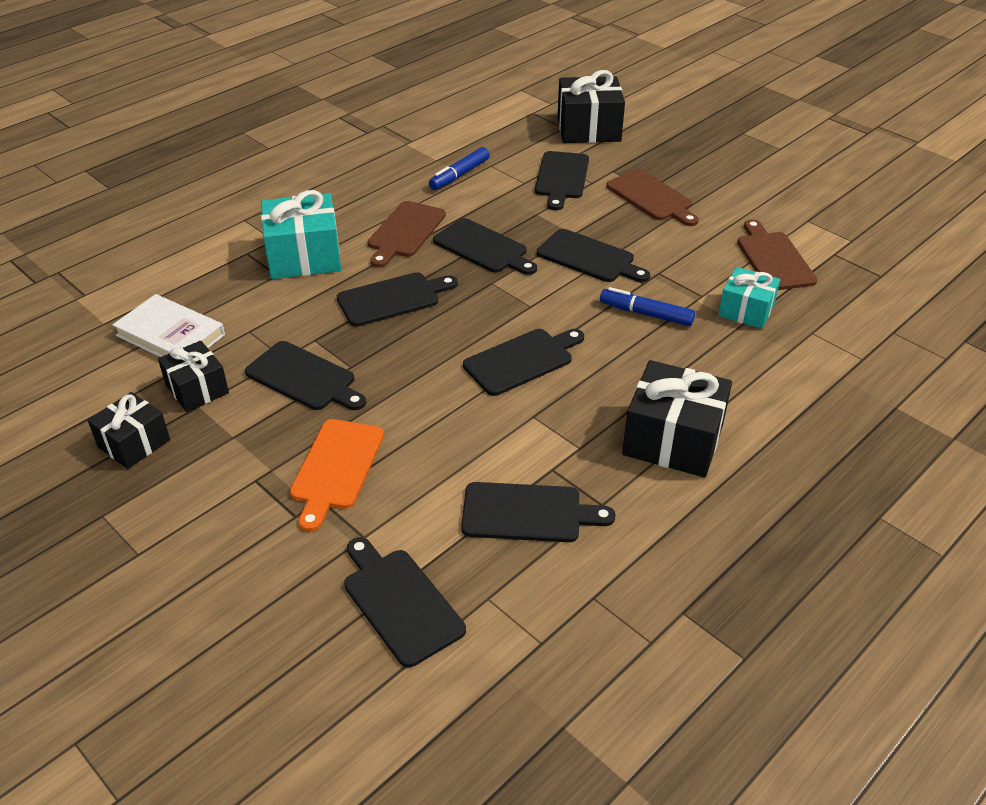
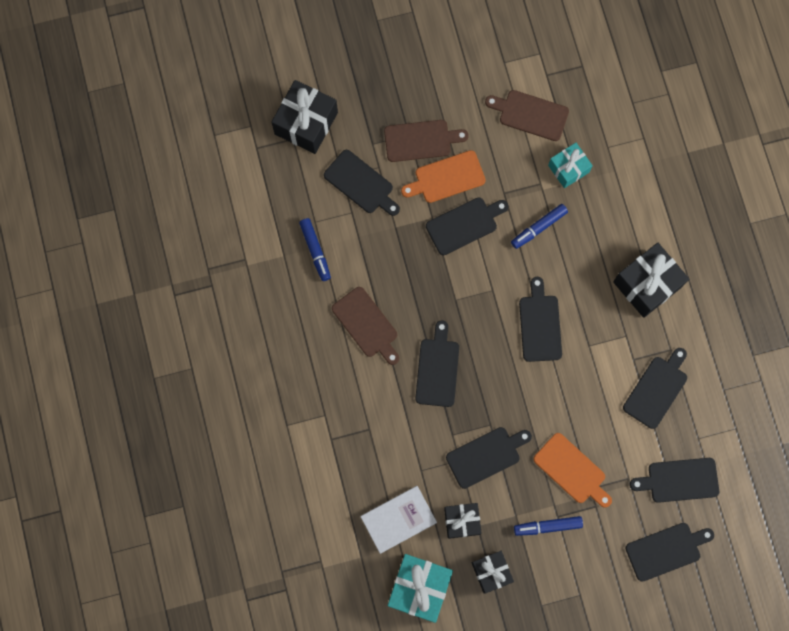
camera: 60 degrees left, 35 degrees up
turquoise gift [261,190,341,279] -> turquoise gift moved to [388,554,453,623]
black cutting board [433,218,537,275] -> black cutting board moved to [626,523,714,582]
none -> orange cutting board [401,150,486,203]
none -> blue marker [514,516,583,536]

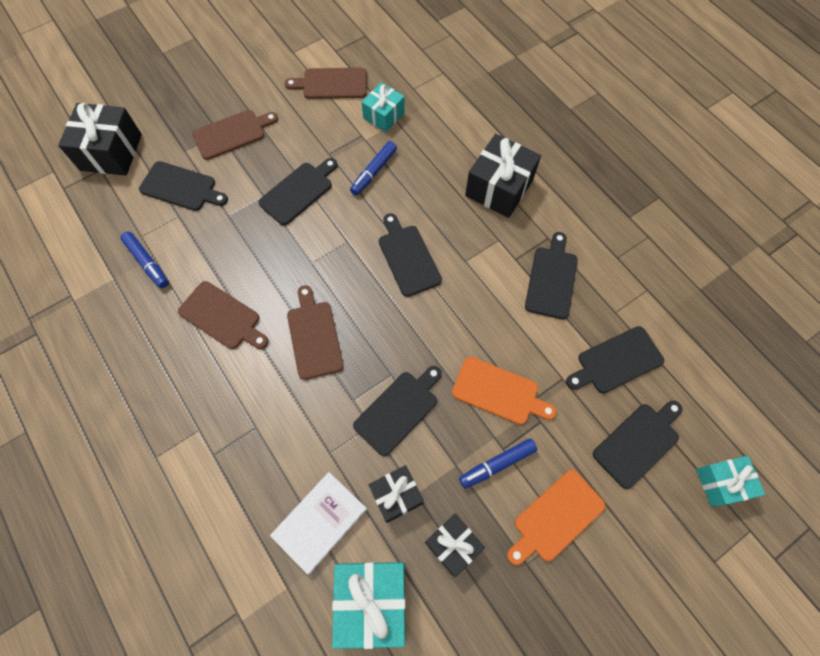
camera: 20 degrees left, 10 degrees down
orange cutting board [401,150,486,203] -> orange cutting board moved to [507,470,606,565]
black cutting board [415,320,459,407] -> brown cutting board [287,285,344,380]
none -> turquoise gift [696,456,765,507]

